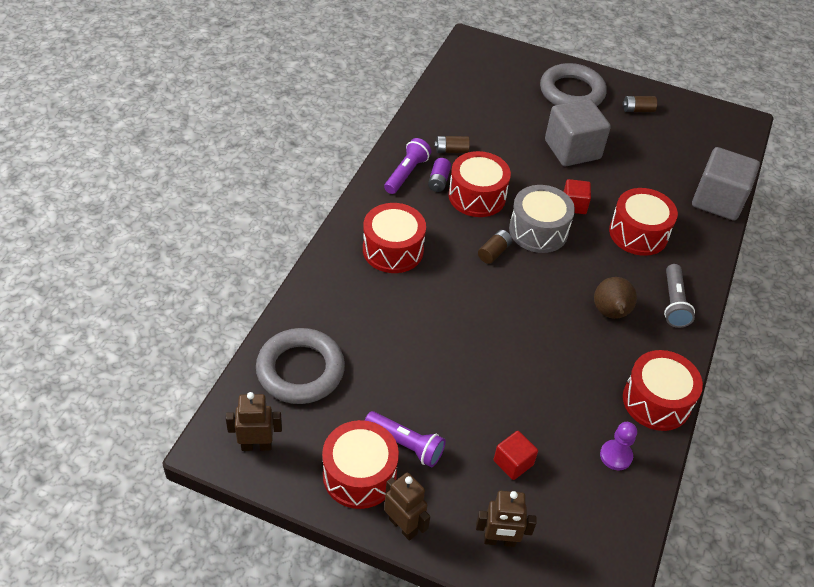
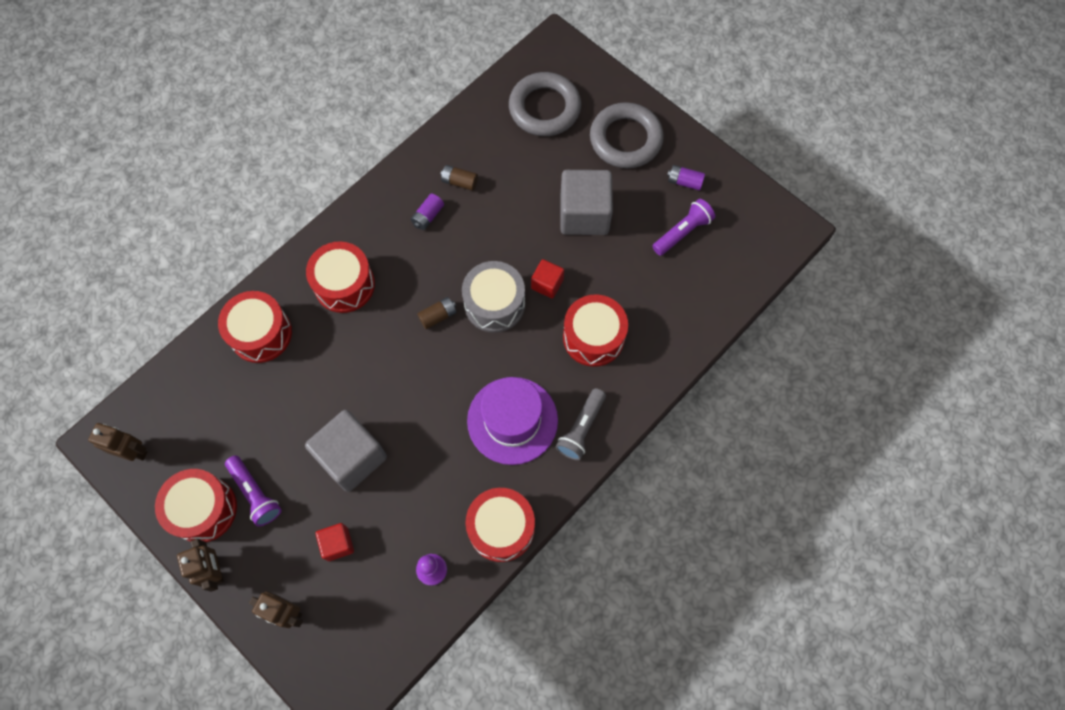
camera: 25 degrees right, 20 degrees up
grey ring [256,328,345,404] -> grey ring moved to [509,72,581,136]
purple flashlight [384,138,431,194] -> purple flashlight moved to [652,199,715,256]
red drum [448,151,511,217] -> red drum moved to [218,291,292,363]
brown pear [594,277,637,319] -> purple hat [467,377,558,465]
brown battery [623,96,657,112] -> purple battery [667,165,705,190]
grey cube [692,147,760,221] -> grey cube moved to [305,410,387,492]

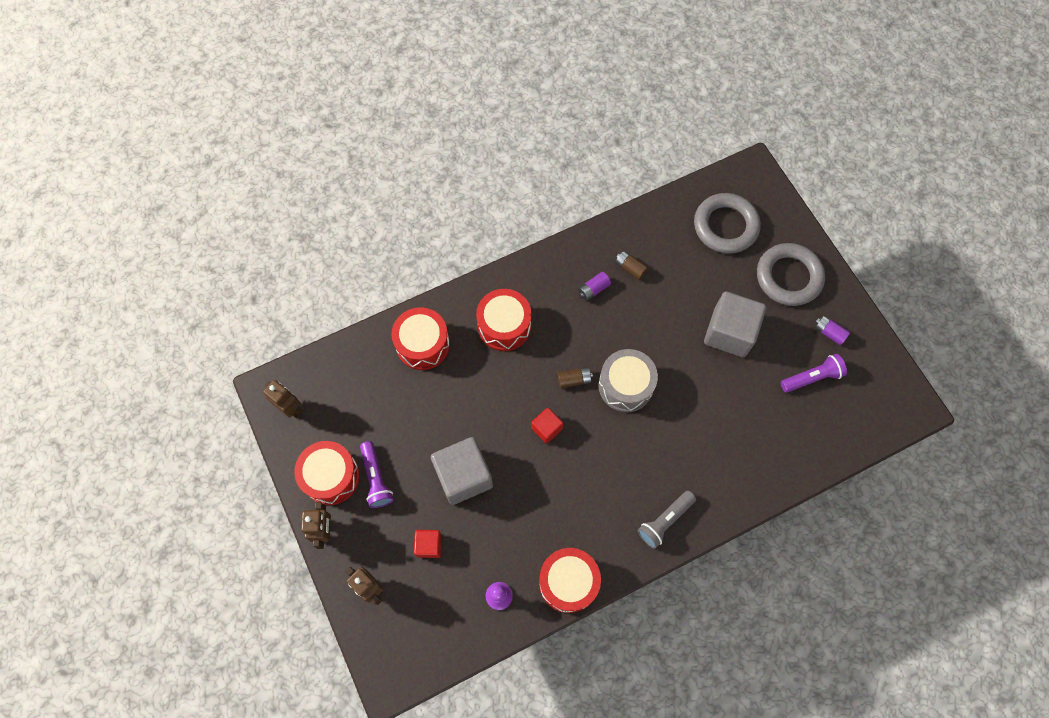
camera: 20 degrees right, 0 degrees up
purple hat [467,377,558,465] -> none
red cube [531,259,564,298] -> red cube moved to [531,408,564,444]
red drum [563,294,628,367] -> none

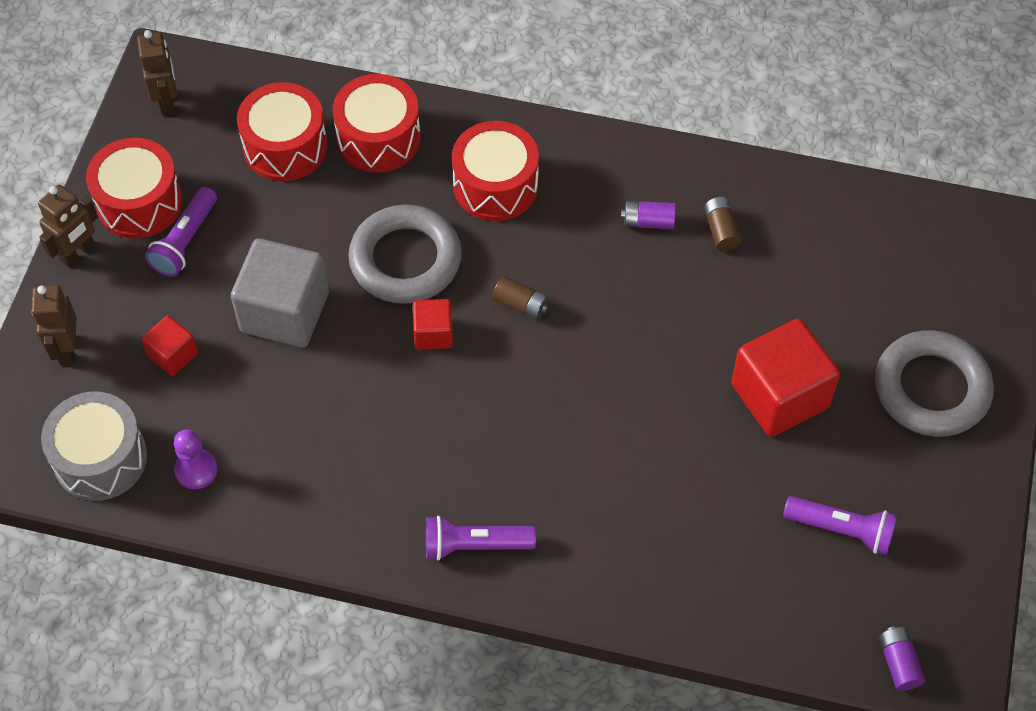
camera: 40 degrees right, 10 degrees down
red drum [539,548,601,613] -> red drum moved to [237,82,328,181]
grey drum [598,349,658,412] -> grey drum moved to [41,392,147,501]
grey flashlight [637,491,696,549] -> purple flashlight [426,516,536,561]
grey ring [694,193,761,254] -> grey ring moved to [348,205,462,304]
grey cube [704,291,766,357] -> red cube [731,319,840,437]
purple battery [814,315,850,345] -> purple battery moved to [879,626,925,691]

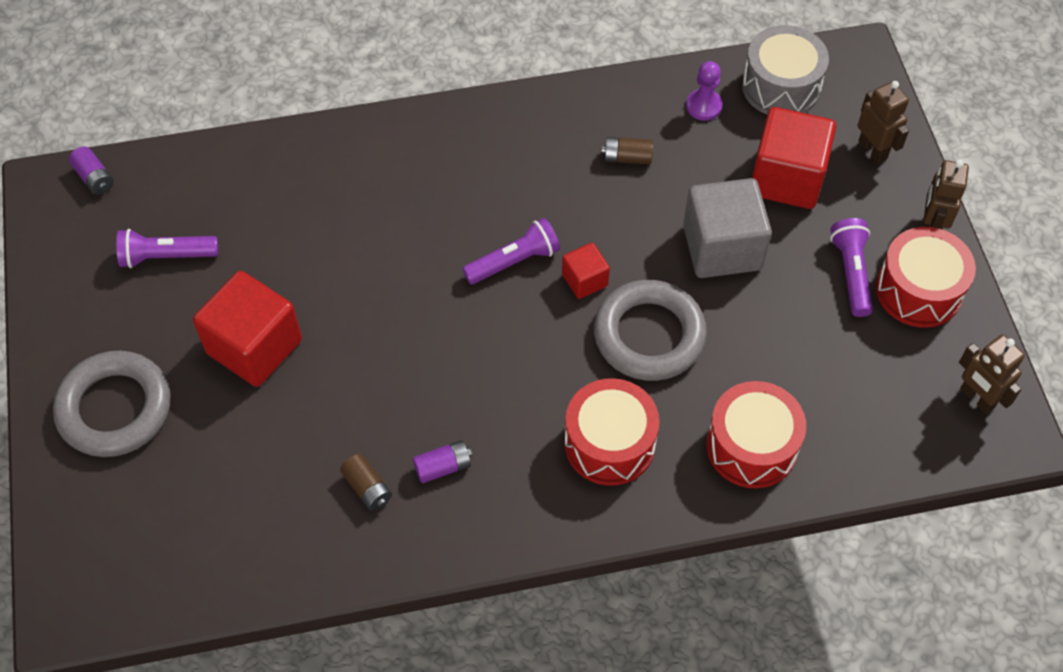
camera: 155 degrees right, 0 degrees up
red cube [141,316,198,376] -> red cube [752,107,836,209], size x1.95
red drum [237,82,328,181] -> none
purple flashlight [426,516,536,561] -> purple flashlight moved to [462,218,560,284]
brown battery [493,276,549,320] -> brown battery moved to [602,137,653,164]

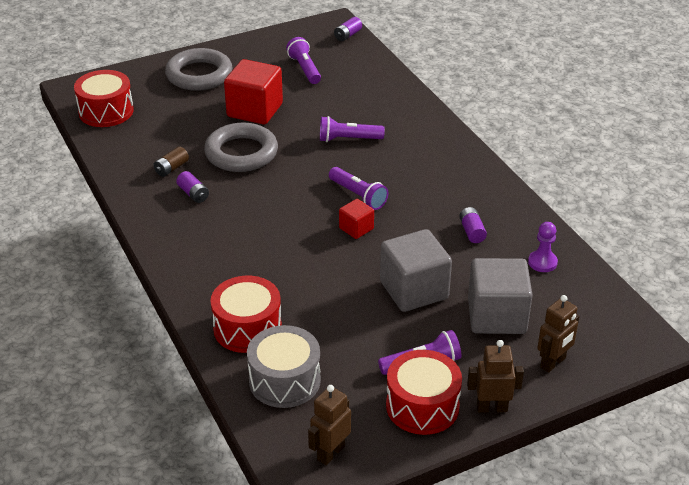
camera: 75 degrees right, 20 degrees down
red drum [564,378,660,486] -> red drum moved to [74,70,134,127]
grey ring [594,280,707,381] -> grey ring moved to [204,123,278,172]
brown battery [602,137,653,164] -> purple battery [459,207,487,243]
grey drum [742,25,829,115] -> grey drum moved to [247,325,321,408]
red cube [752,107,836,209] -> grey cube [468,258,533,334]
none -> purple flashlight [320,116,385,142]

